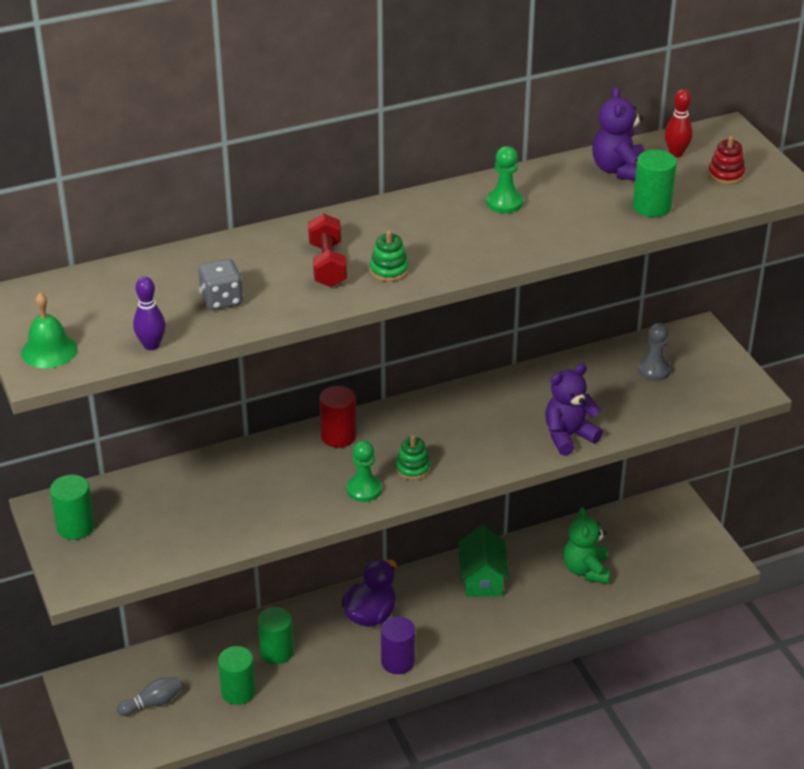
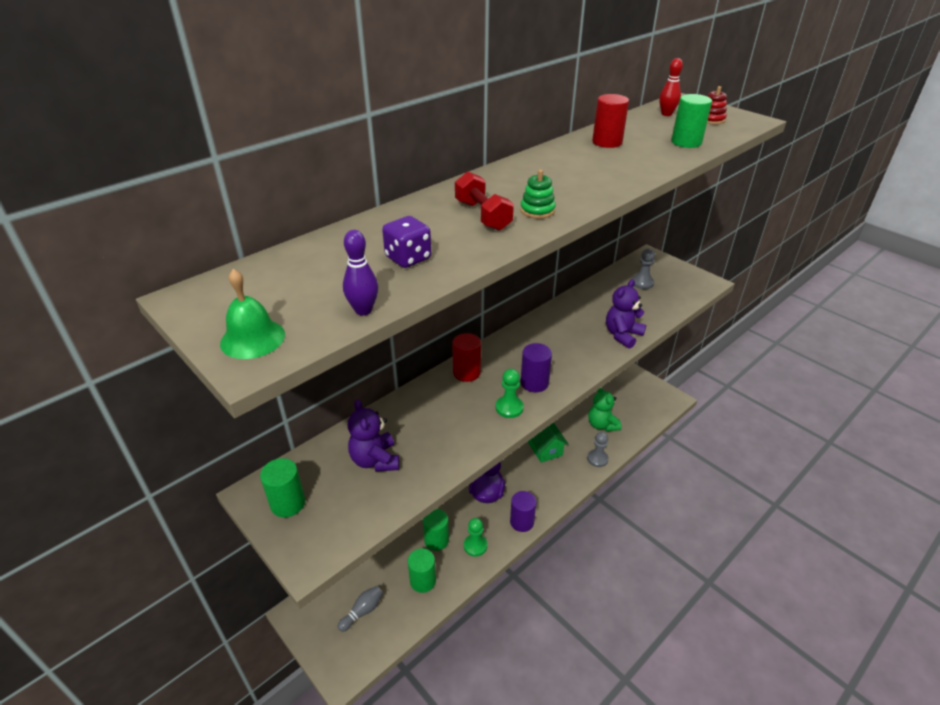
camera: 20 degrees left, 0 degrees up
grey dice [198,259,243,310] -> purple dice [382,216,431,268]
green stacking toy [396,435,431,480] -> purple cylinder [521,343,552,392]
green pawn [486,146,523,213] -> green pawn moved to [464,518,487,557]
purple teddy bear [592,87,645,181] -> purple teddy bear moved to [348,399,399,472]
none -> grey pawn [587,432,609,467]
none -> red cylinder [592,94,629,148]

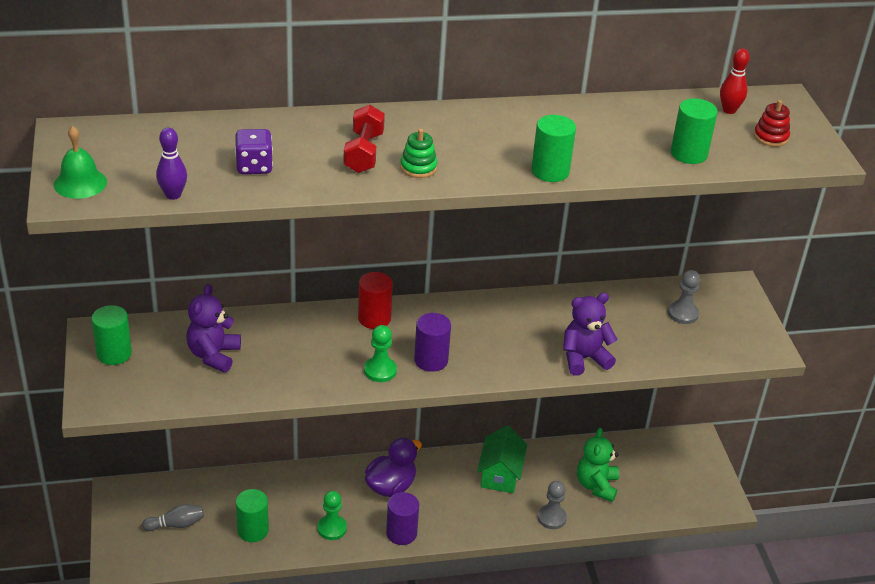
camera: 30 degrees right, 0 degrees up
green cylinder [423,509,449,551] -> green cylinder moved to [531,115,576,182]
red cylinder [592,94,629,148] -> none

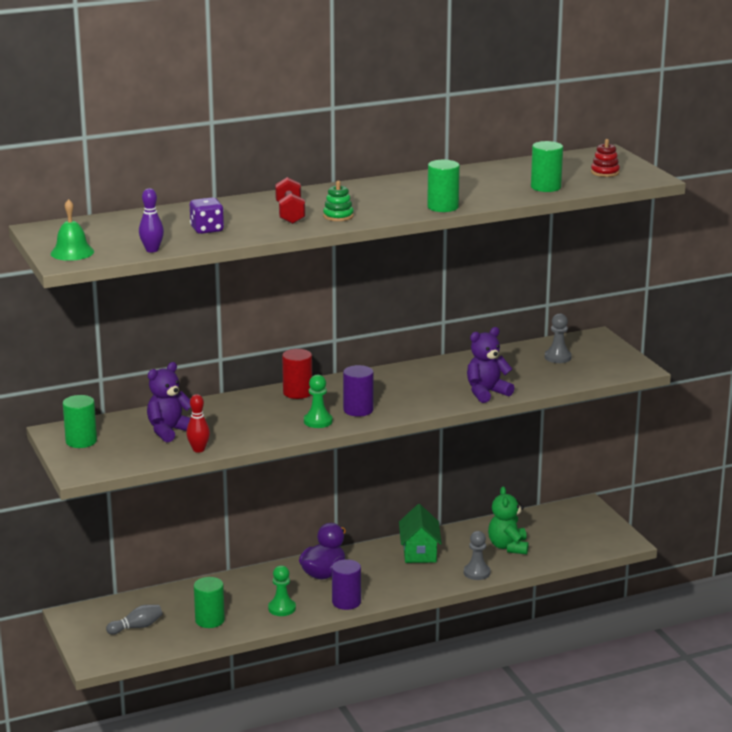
camera: 10 degrees left, 15 degrees down
purple teddy bear [187,284,241,373] -> purple teddy bear turned 45 degrees clockwise [147,362,191,442]
red bowling pin [720,48,750,114] -> red bowling pin moved to [186,394,210,453]

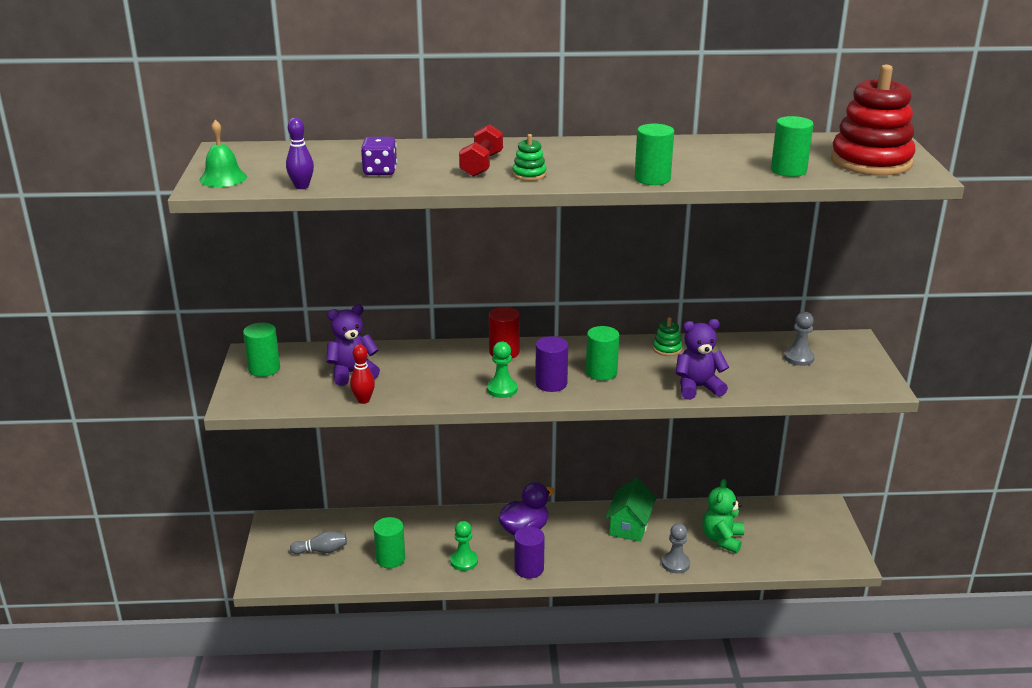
camera: 20 degrees right, 5 degrees up
red stacking toy [591,139,620,177] -> red stacking toy [831,64,916,176], size x2.39
none -> green cylinder [586,326,619,381]
none -> green stacking toy [653,317,682,356]

